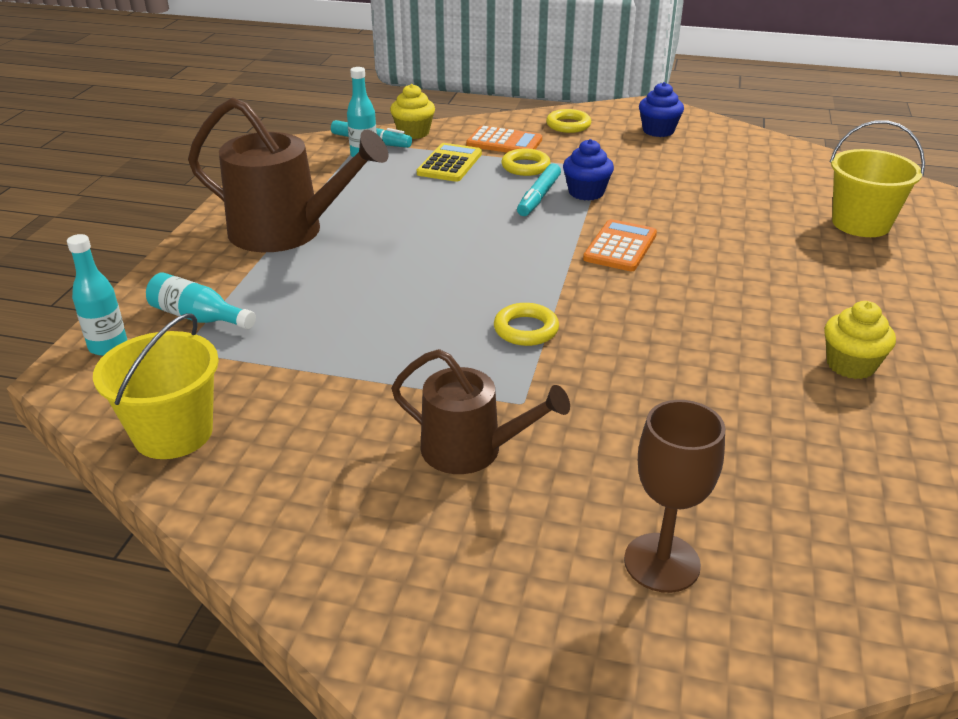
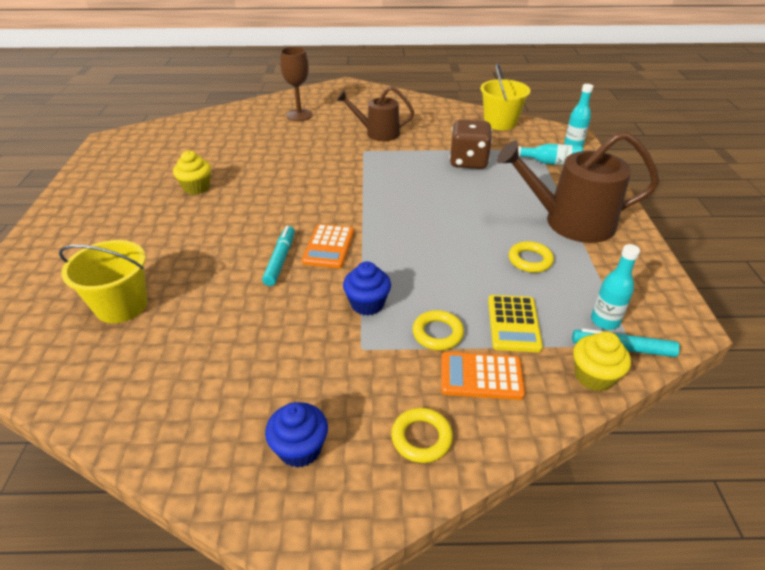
camera: 165 degrees right, 5 degrees up
yellow ring [494,303,559,346] -> yellow ring moved to [509,241,554,273]
turquoise marker [517,164,561,216] -> turquoise marker moved to [262,226,295,286]
none -> brown dice [449,120,492,169]

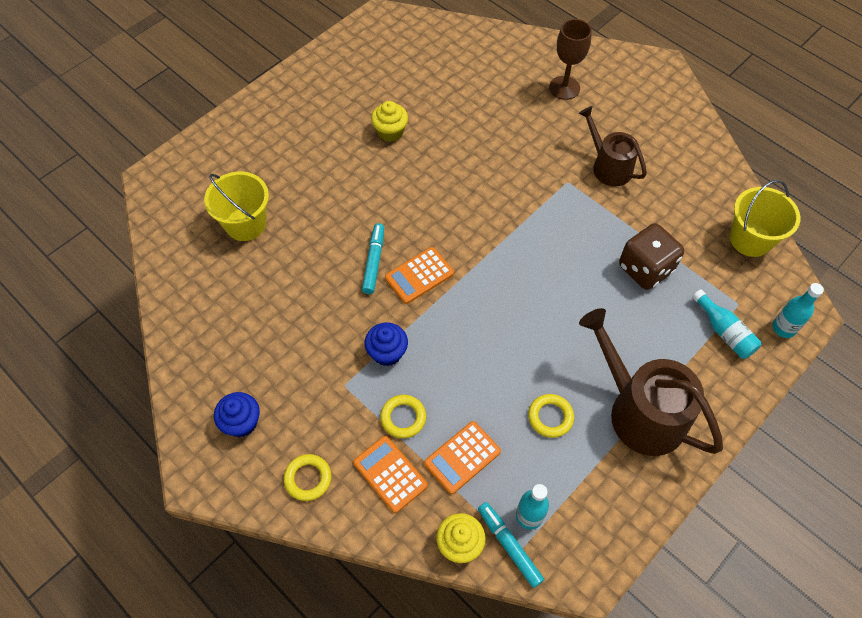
camera: 45 degrees right, 20 degrees up
turquoise marker [262,226,295,286] -> turquoise marker turned 45 degrees counterclockwise [362,223,384,294]
yellow calculator [488,295,543,352] -> orange calculator [424,421,501,494]

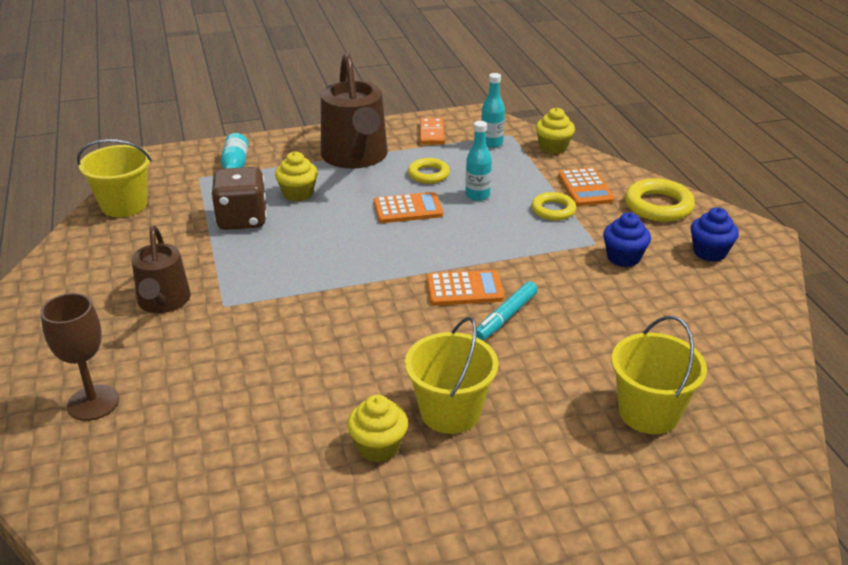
camera: 150 degrees left, 25 degrees down
yellow ring [284,454,332,501] -> yellow ring [625,178,695,222], size x1.55
blue cupcake [365,323,408,366] -> blue cupcake moved to [603,213,651,267]
orange calculator [424,421,501,494] -> orange calculator moved to [374,192,443,223]
turquoise marker [478,502,544,588] -> none
turquoise bottle [772,283,824,338] -> turquoise bottle moved to [465,121,492,201]
none -> yellow cupcake [275,151,318,202]
none -> yellow bucket [405,317,498,434]
none -> orange domino [420,118,445,144]

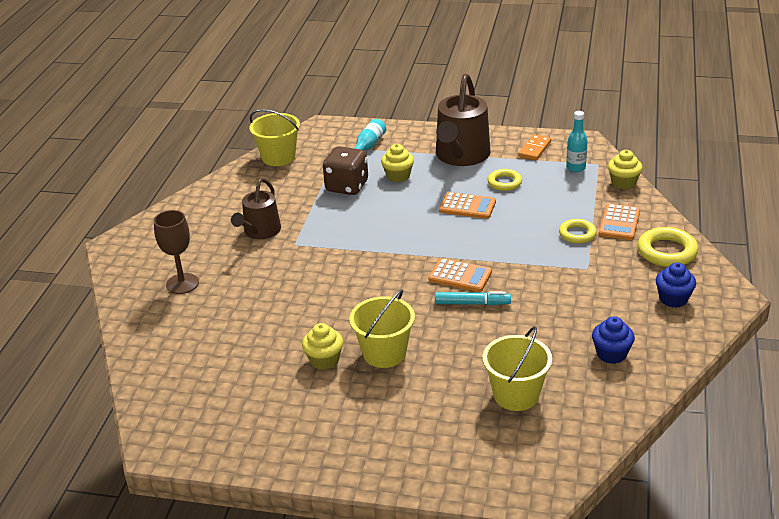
camera: 30 degrees right, 0 degrees up
turquoise bottle [465,121,492,201] -> none
turquoise marker [476,281,538,341] -> turquoise marker turned 150 degrees counterclockwise [435,292,511,305]
blue cupcake [603,213,651,267] -> blue cupcake moved to [592,316,635,364]

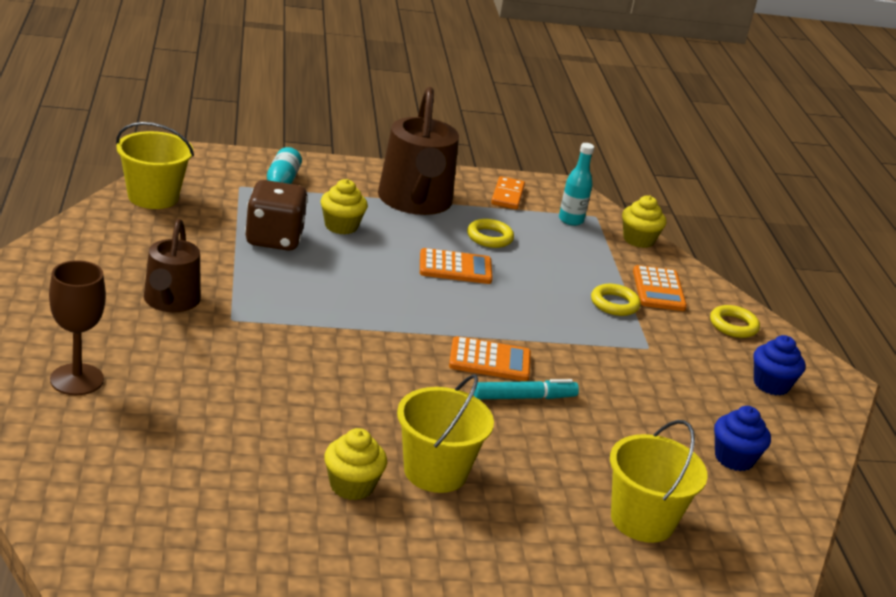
camera: 25 degrees left, 5 degrees down
yellow ring [637,227,698,267] -> yellow ring [710,305,760,338], size x0.65

